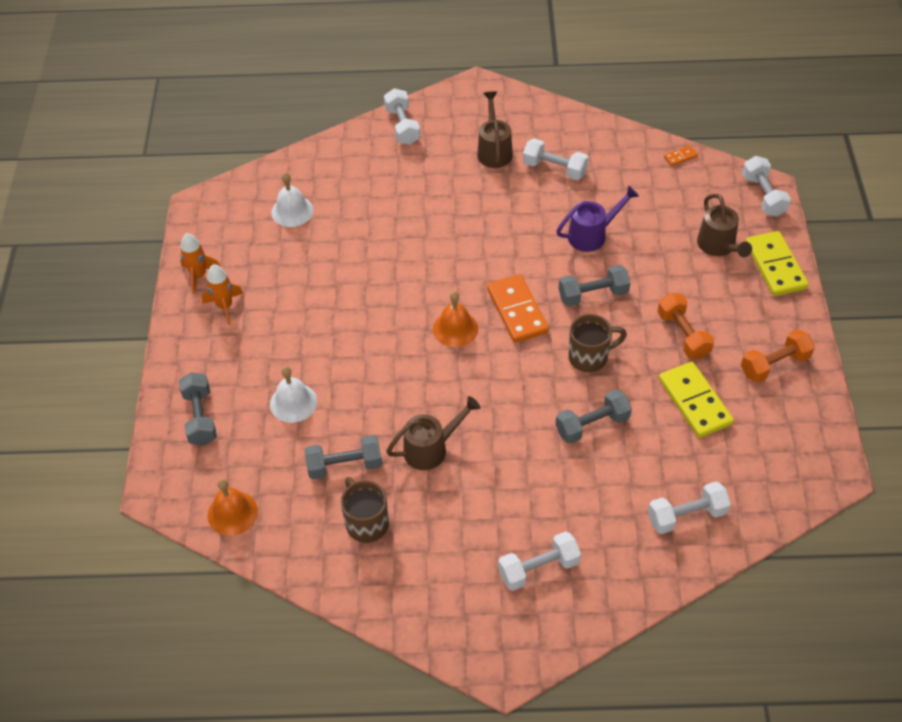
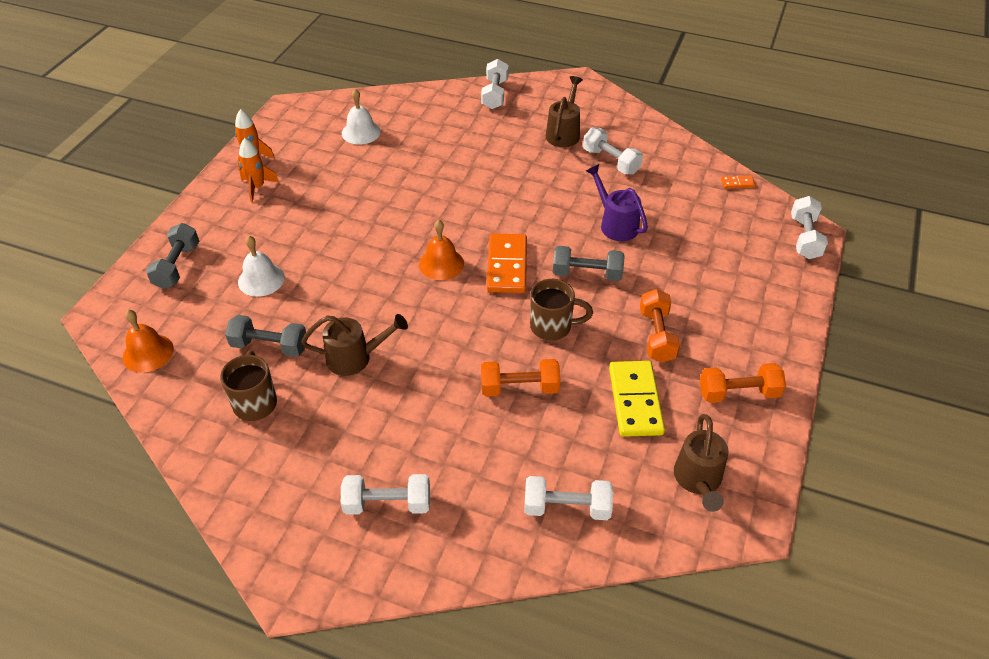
camera: 20 degrees right, 5 degrees down
grey dumbbell [555,389,632,444] -> orange dumbbell [481,359,561,396]
purple watering can [556,186,639,252] -> purple watering can turned 120 degrees counterclockwise [586,164,648,241]
brown watering can [697,194,752,257] -> brown watering can moved to [674,414,728,512]
yellow domino [745,231,809,296] -> none

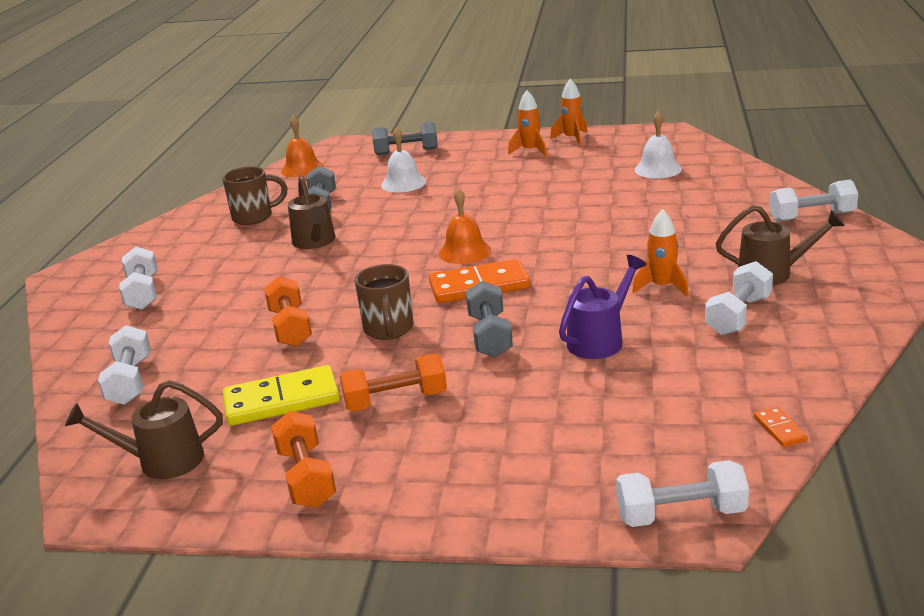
camera: 80 degrees right, 20 degrees down
none -> orange rocket [632,209,689,297]

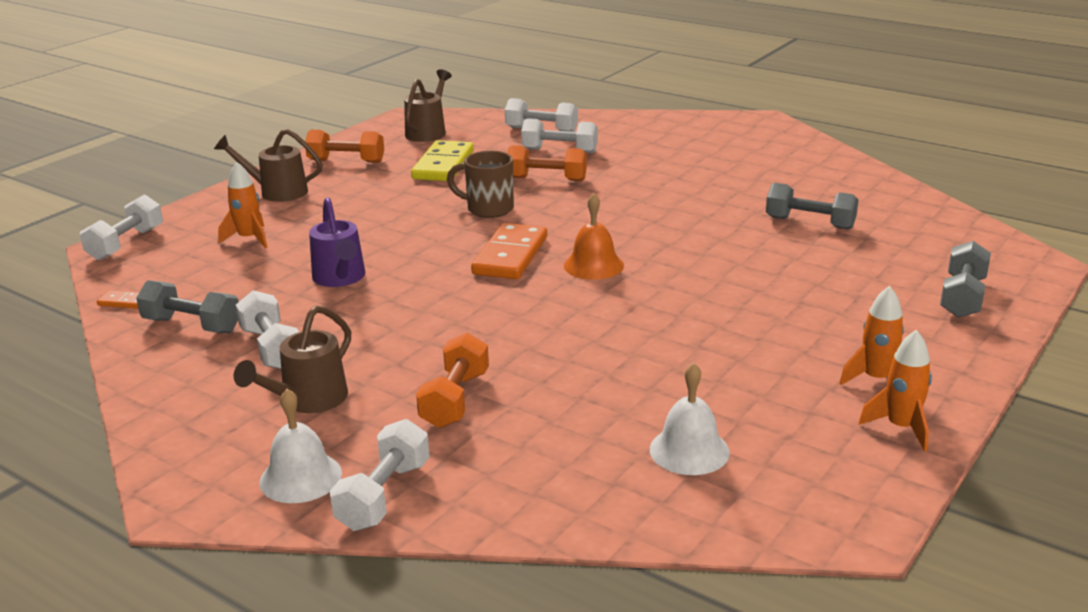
camera: 115 degrees right, 0 degrees up
white dumbbell [119,247,157,310] -> white dumbbell moved to [521,118,598,153]
brown mug [222,166,287,225] -> none
orange bell [281,116,324,177] -> none
brown watering can [288,175,336,249] -> brown watering can moved to [214,129,323,202]
orange dumbbell [340,353,447,412] -> orange dumbbell moved to [416,333,489,428]
white bell [381,127,426,193] -> white bell moved to [259,389,342,503]
grey dumbbell [466,281,513,358] -> grey dumbbell moved to [136,280,238,333]
orange rocket [632,209,689,297] -> orange rocket moved to [218,162,268,248]

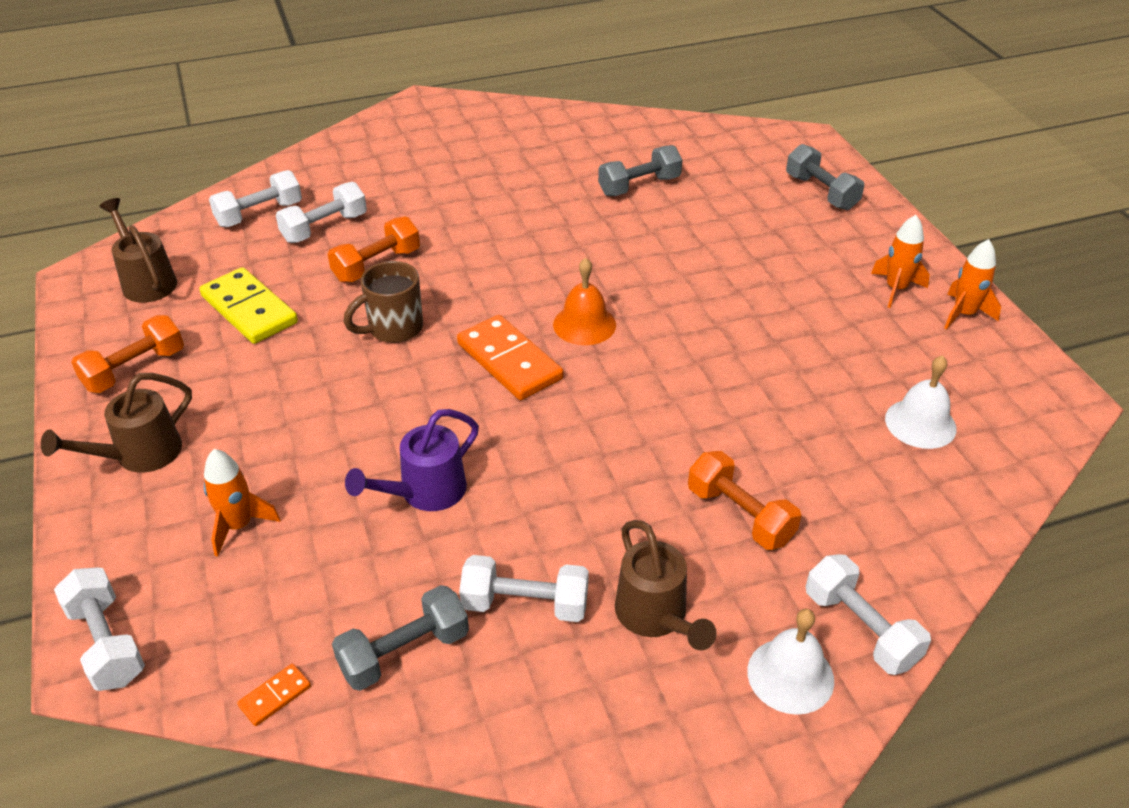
camera: 55 degrees left, 15 degrees up
purple watering can [309,197,365,287] -> purple watering can turned 120 degrees clockwise [345,409,479,511]

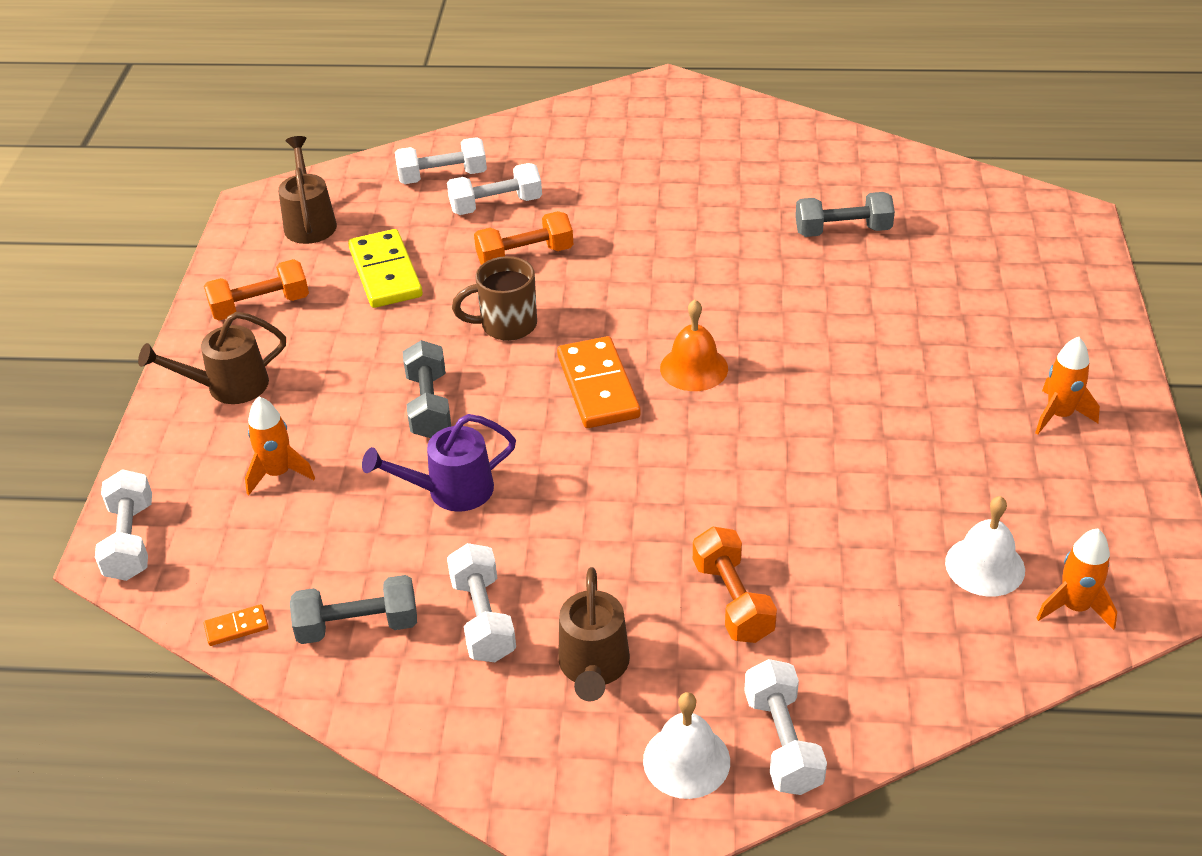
camera: 25 degrees right, 0 degrees up
white dumbbell [459,555,589,622] -> white dumbbell turned 45 degrees clockwise [447,543,516,662]
grey dumbbell [786,144,864,210] -> grey dumbbell moved to [403,340,451,438]
orange rocket [944,239,1001,329] -> orange rocket moved to [1036,529,1117,630]

